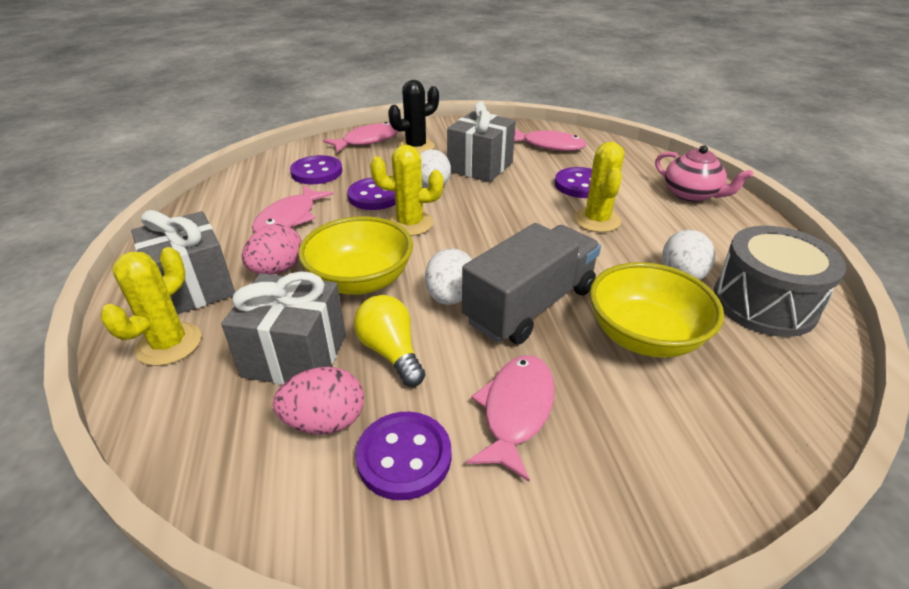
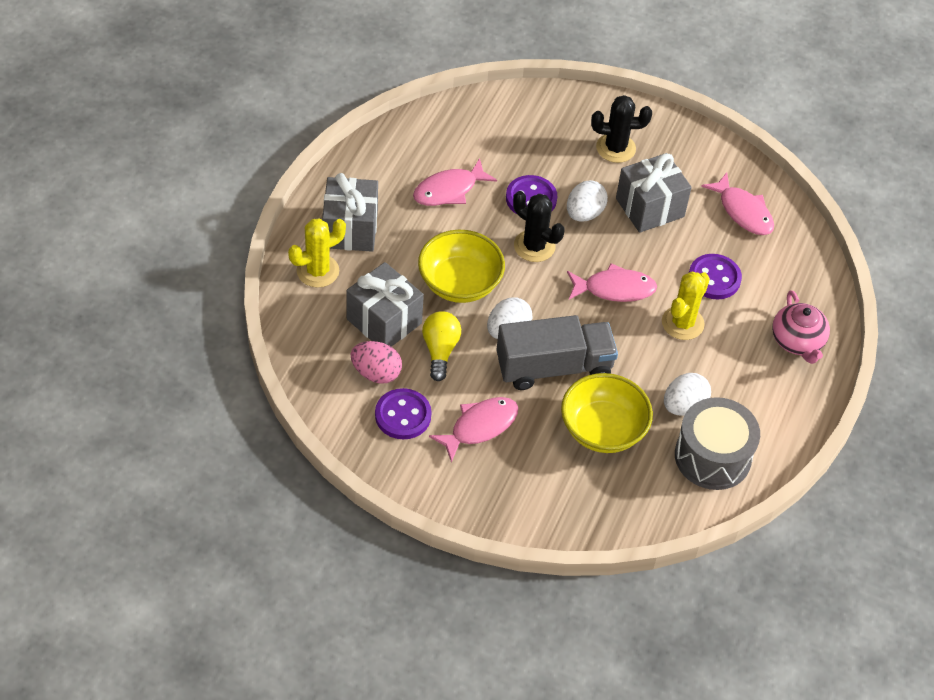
camera: 30 degrees right, 15 degrees up
pink egg [242,224,302,275] -> none
purple button [290,155,342,184] -> none
pink fish [323,122,398,152] -> pink fish moved to [567,263,657,302]
yellow cactus [370,145,443,236] -> black cactus [513,191,565,262]

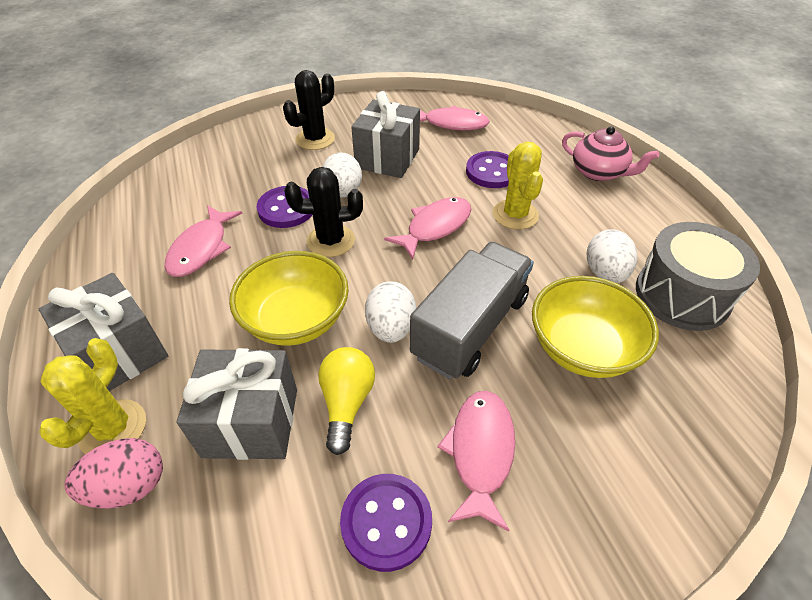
camera: 40 degrees left, 5 degrees down
pink egg [351,341,402,384] -> pink egg moved to [64,438,163,509]
yellow light bulb [422,311,461,381] -> yellow light bulb turned 45 degrees clockwise [318,347,375,455]

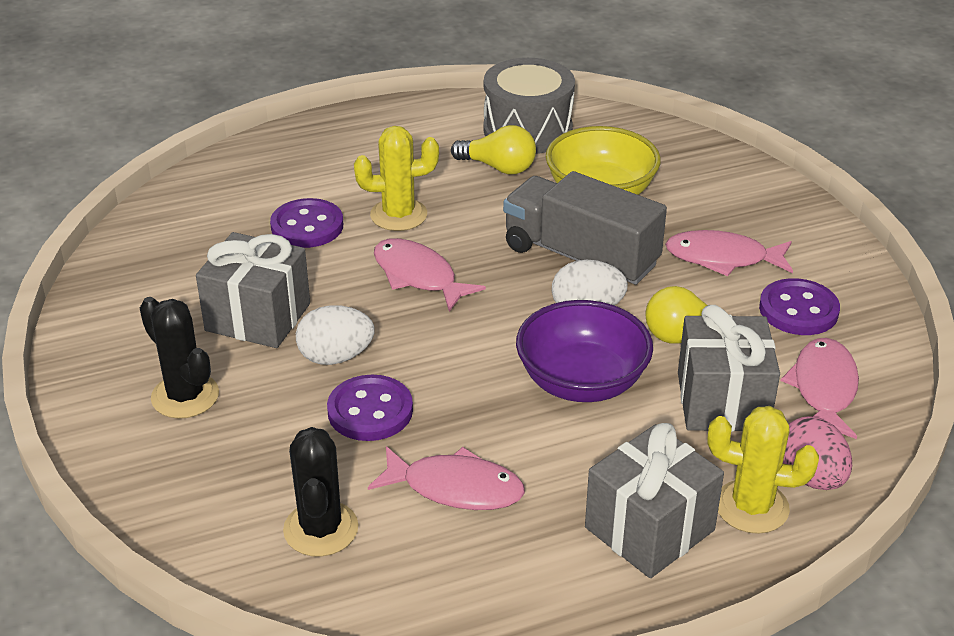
camera: 90 degrees left, 10 degrees down
yellow bowl [229,251,349,346] -> purple bowl [516,300,653,402]
black cactus [284,167,363,257] -> black cactus moved to [283,427,359,557]
pink fish [420,106,490,131] -> pink fish moved to [781,338,859,439]
pink teapot [562,126,659,181] -> none
white egg [586,229,637,283] -> yellow light bulb [451,125,536,174]

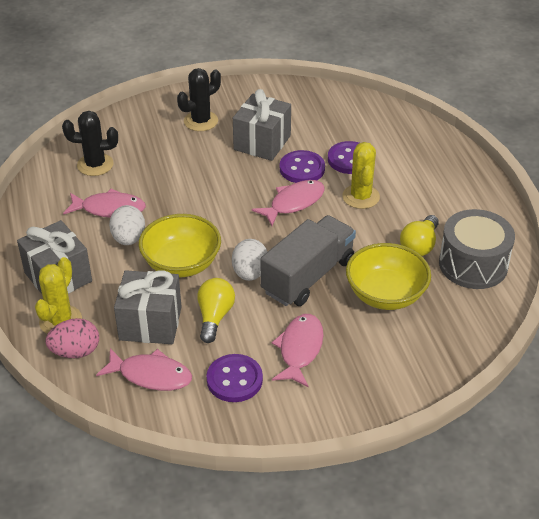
camera: 95 degrees right, 5 degrees up
white egg [296,305,375,365] -> white egg moved to [109,205,145,245]
purple button [327,375,413,441] -> purple button moved to [280,150,325,183]
pink fish [368,446,525,510] -> pink fish turned 105 degrees counterclockwise [63,189,146,218]
purple bowl [516,300,653,402] -> yellow bowl [139,214,221,278]

